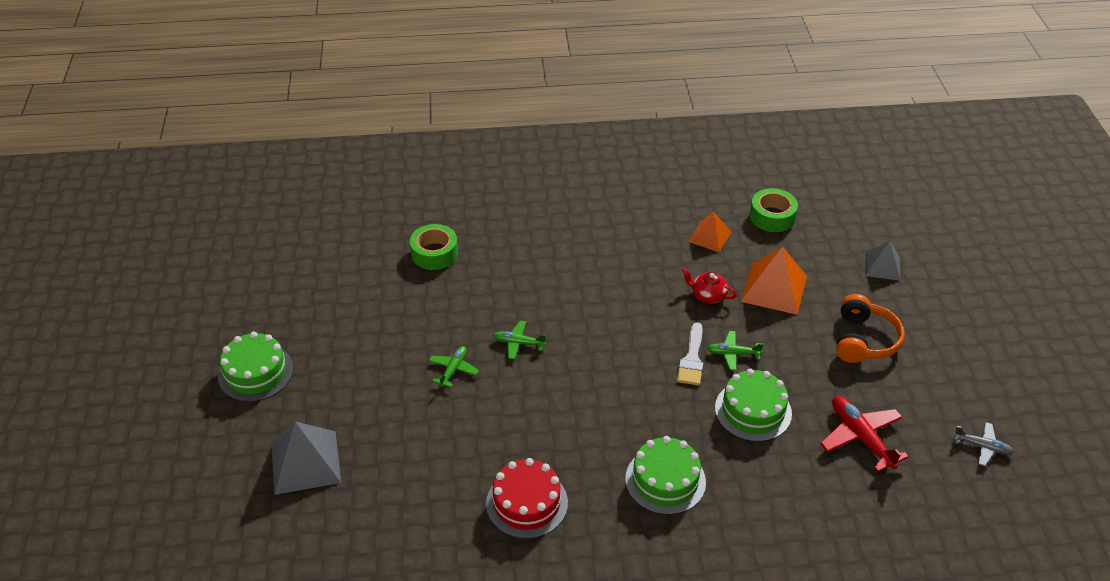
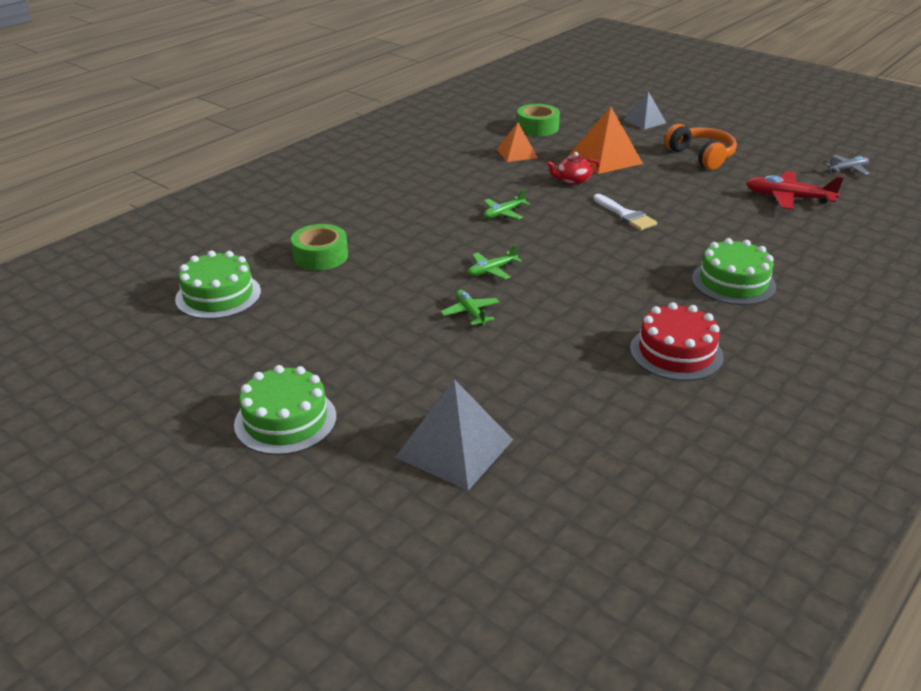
camera: 45 degrees left, 10 degrees down
green plane [707,331,764,371] -> green plane moved to [484,189,530,220]
green cake [715,369,792,442] -> green cake moved to [175,251,261,319]

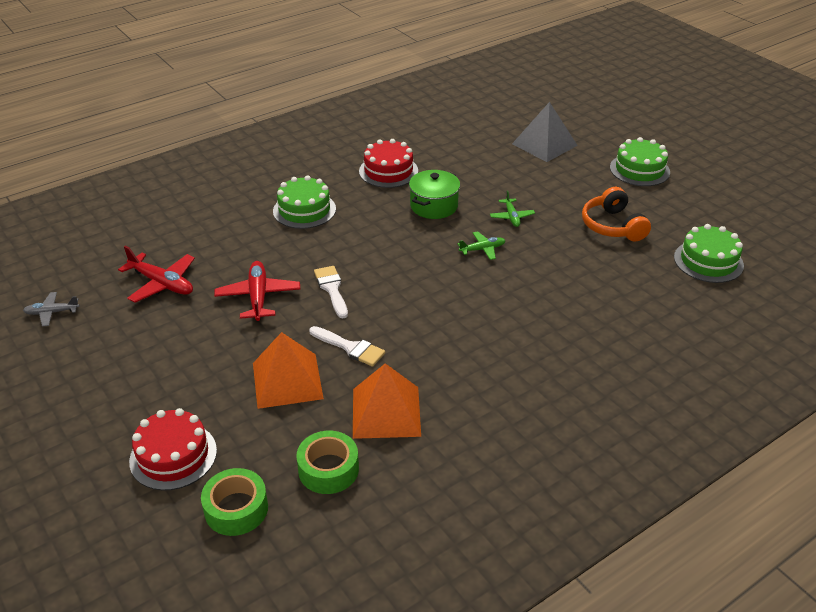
camera: 165 degrees left, 5 degrees up
green tape [291,224,348,271] -> green tape moved to [201,468,268,536]
green plane [484,189,530,220] -> none
orange pyramid [497,122,538,162] -> orange pyramid [353,363,421,439], size x1.62
red teapot [547,152,600,185] -> white brush [309,326,385,367]
grey pyramid [624,91,666,130] -> red cake [129,408,217,491]
orange headphones [664,124,737,170] -> orange headphones moved to [582,187,651,242]
none -> red plane [214,261,300,321]
none -> green pot [409,170,460,219]

